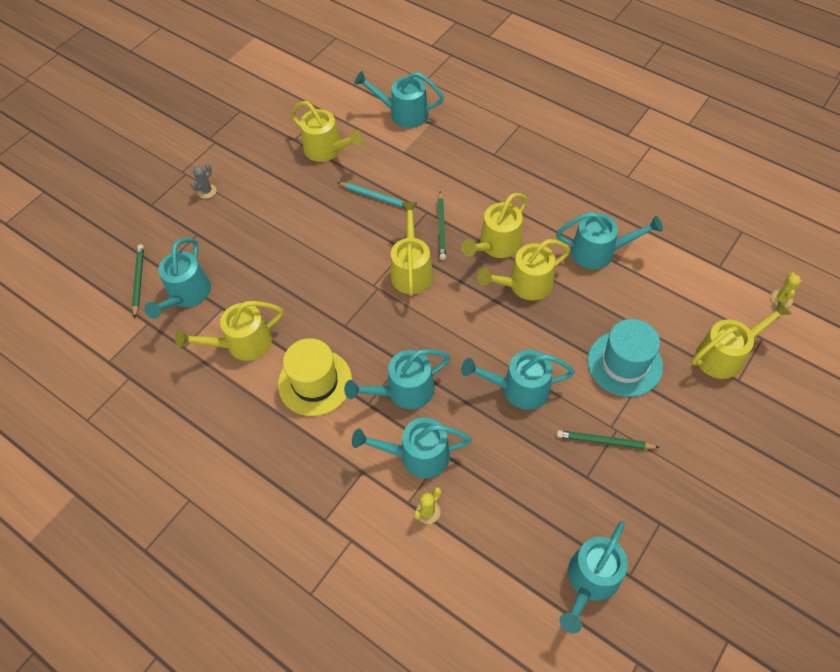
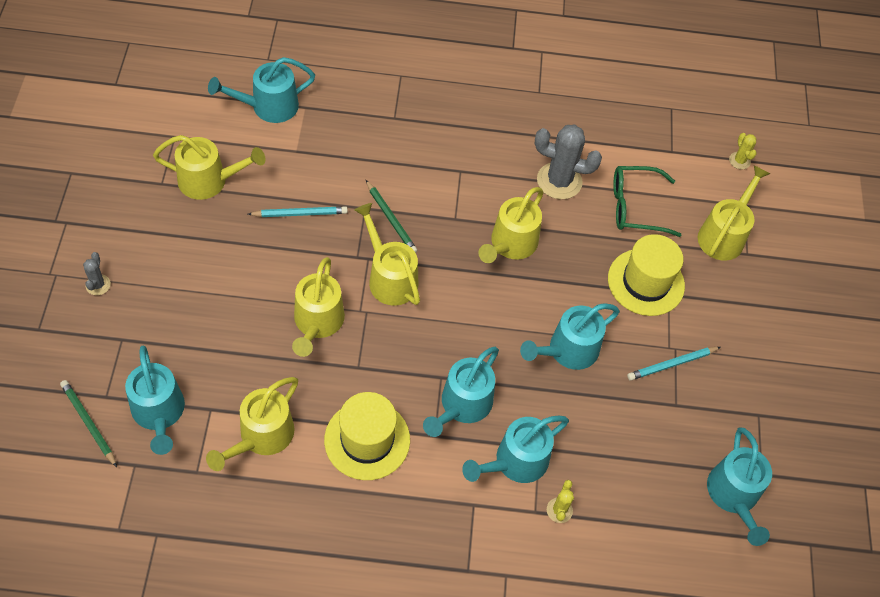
camera: 40 degrees left, 0 degrees up
yellow watering can [461,193,527,258] -> yellow watering can moved to [292,257,345,357]
turquoise watering can [556,212,663,269] -> grey cactus [535,125,602,199]
green pencil [557,430,660,449] -> turquoise pencil [627,347,721,381]
turquoise hat [588,319,663,397] -> yellow hat [608,234,685,316]
none -> green glasses [613,166,681,237]

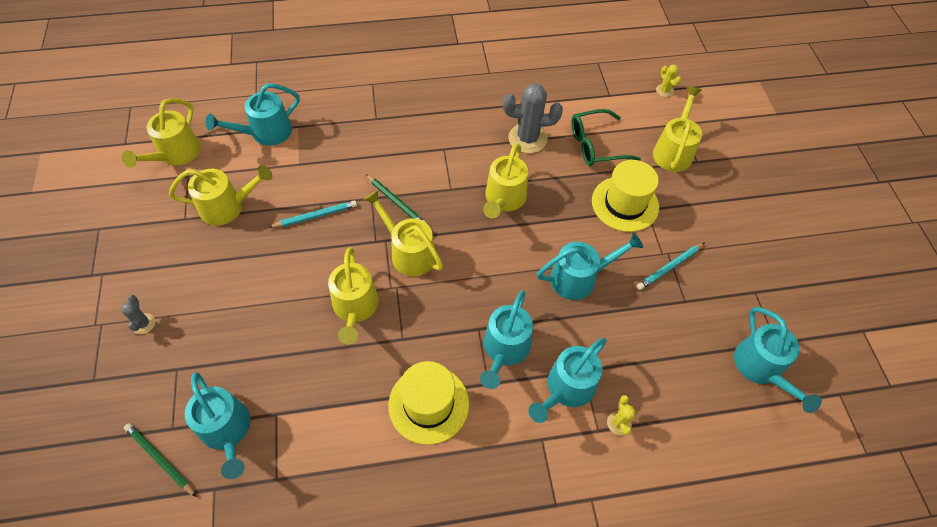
camera: 10 degrees left, 0 degrees up
yellow watering can [206,377,298,471] -> yellow watering can moved to [122,98,201,168]
turquoise watering can [520,303,620,370] -> turquoise watering can turned 150 degrees counterclockwise [537,232,643,300]

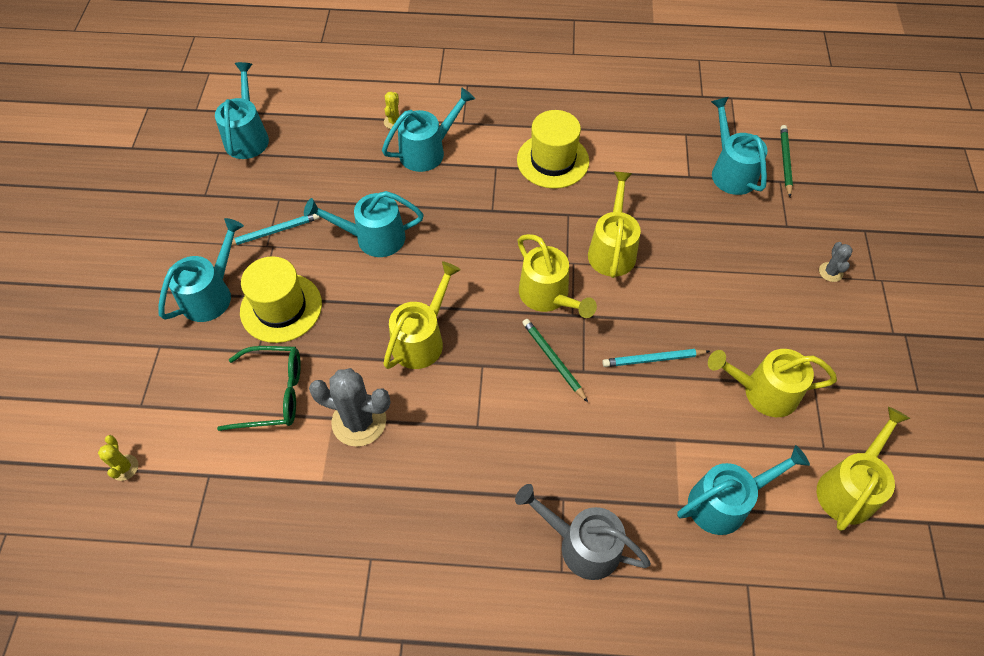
camera: 165 degrees left, 0 degrees up
green pencil [124,423,197,497] -> green pencil turned 135 degrees counterclockwise [780,125,793,197]
turquoise watering can [480,290,533,389] -> turquoise watering can moved to [158,218,244,322]
yellow watering can [653,86,702,172] -> none
none -> grey watering can [515,484,651,580]

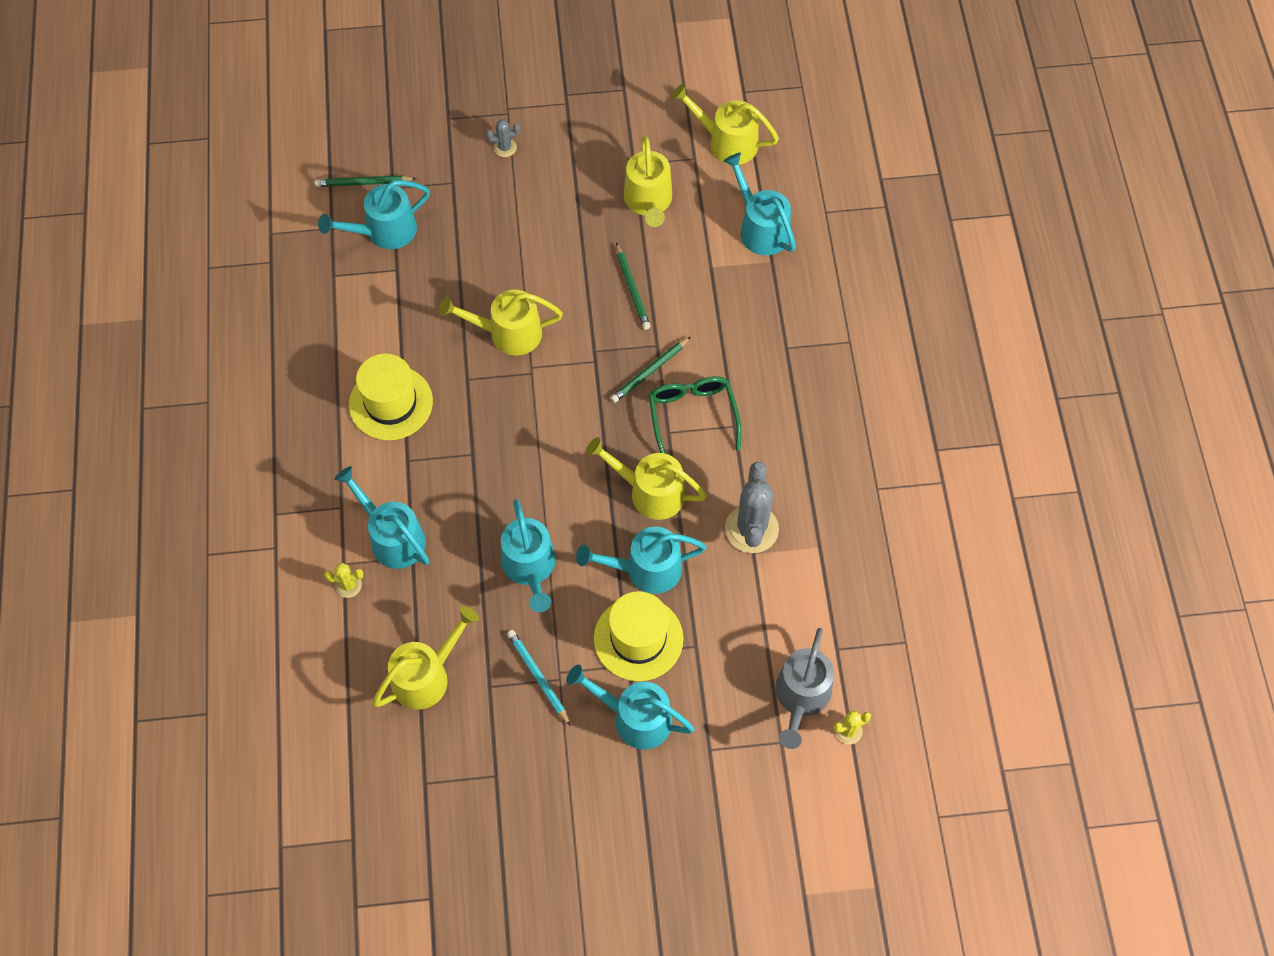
camera: 100 degrees left, 5 degrees up
turquoise watering can [215,62,269,159] -> turquoise watering can moved to [576,527,706,594]
green glasses [217,346,301,431] -> green glasses moved to [648,376,741,454]
grey watering can [515,484,651,580] -> grey watering can moved to [776,628,834,749]
yellow watering can [518,234,597,318] -> yellow watering can moved to [372,606,479,710]
turquoise pencil [602,349,710,367] -> green pencil [616,243,650,330]

